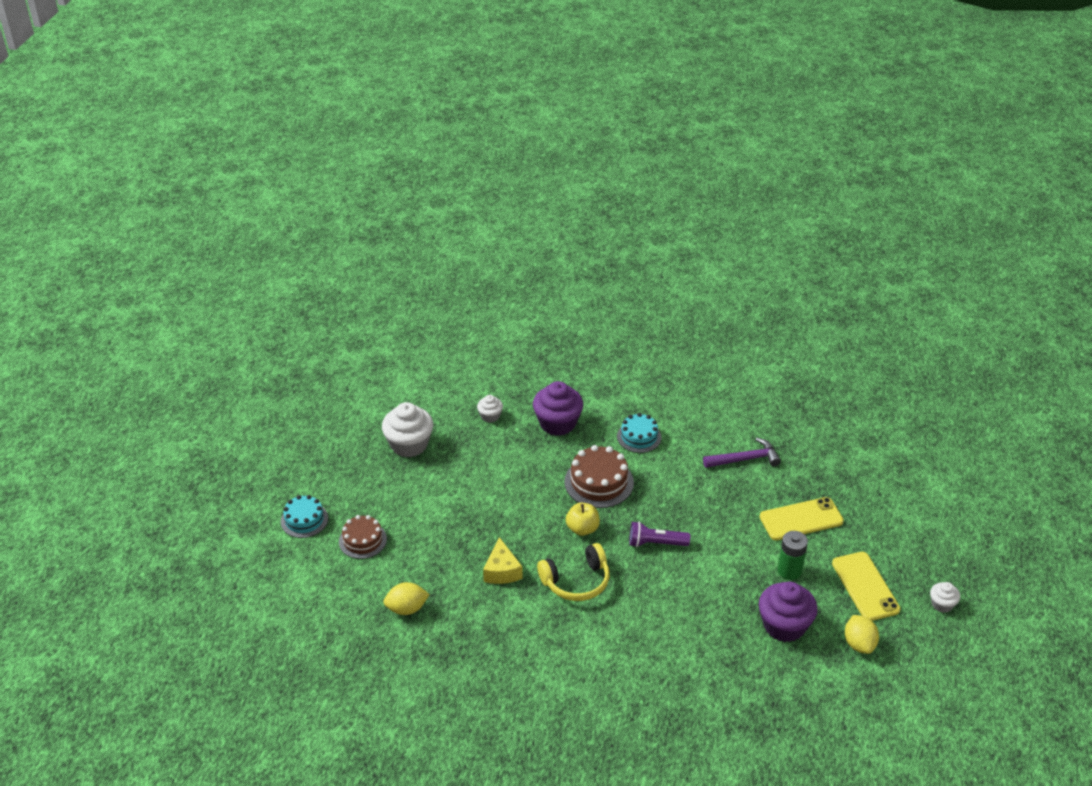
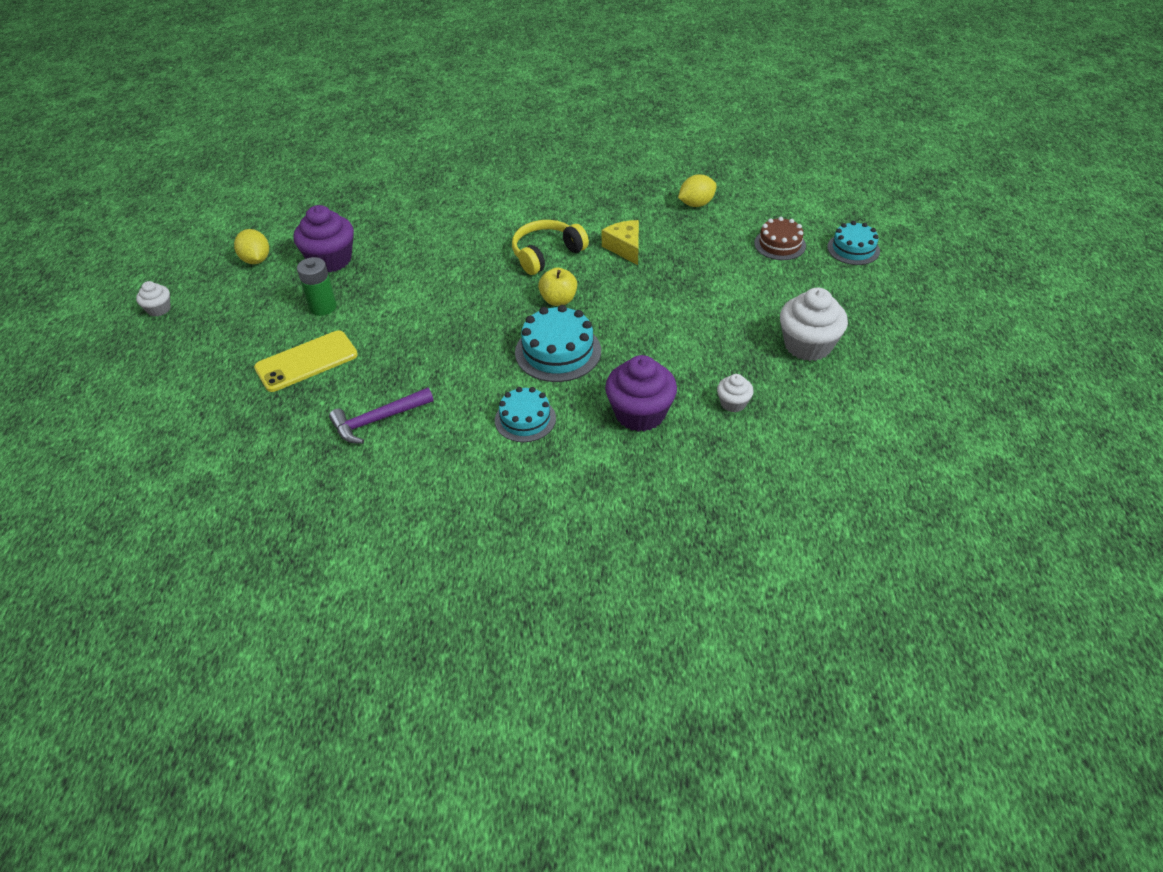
camera: 165 degrees right, 5 degrees up
brown cake [564,445,634,508] -> turquoise cake [515,305,601,382]
purple flashlight [629,521,690,547] -> none
yellow phone [832,552,901,621] -> none

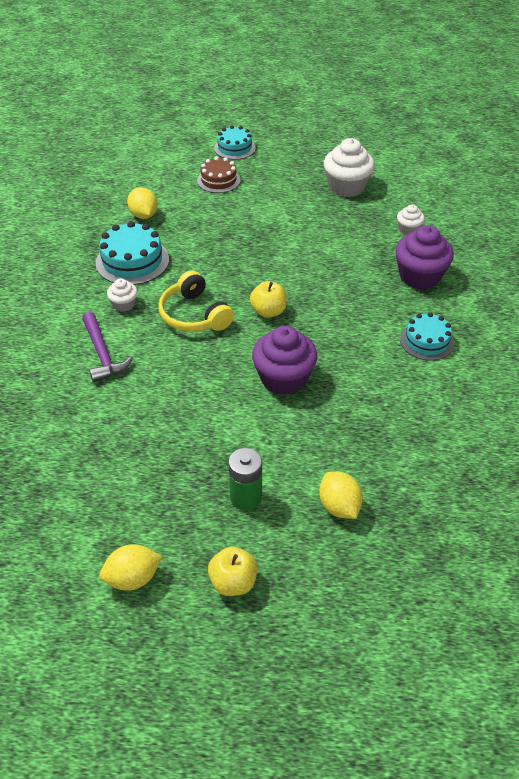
camera: 85 degrees left, 0 degrees up
white cupcake [136,281,171,316] -> white cupcake moved to [107,278,138,312]
yellow phone [254,330,358,392] -> yellow lemon [319,471,363,519]
purple cupcake [293,205,354,272] -> purple cupcake moved to [252,326,317,395]
purple hammer [329,387,434,444] -> purple hammer moved to [82,312,133,382]
turquoise cake [515,305,601,382] -> turquoise cake moved to [96,221,169,285]
yellow cheese [602,220,639,265] -> none
none -> yellow apple [208,547,258,596]

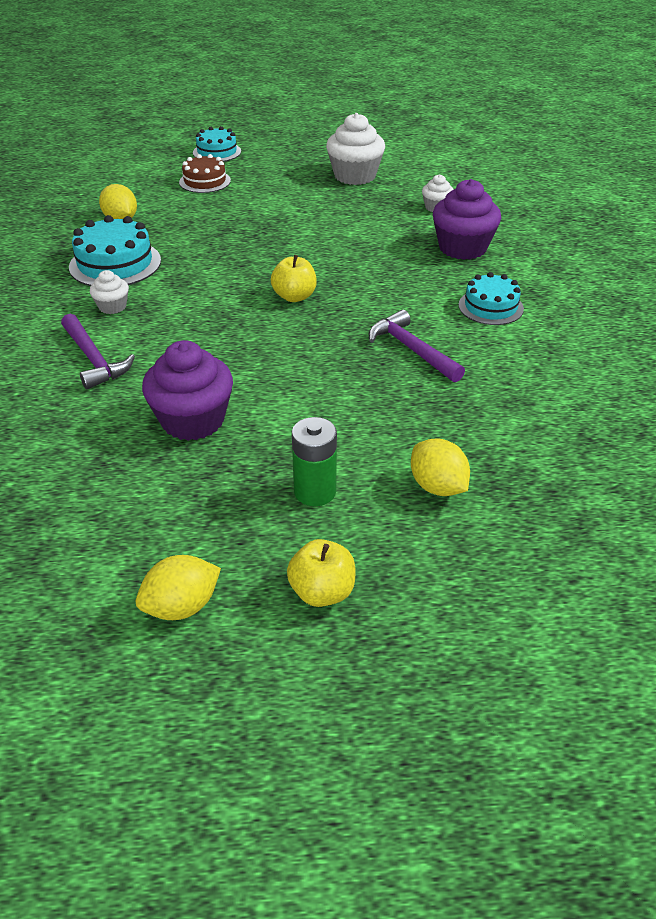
camera: 10 degrees left, 5 degrees down
yellow headphones [158,271,234,332] -> none
purple cupcake [252,326,317,395] -> purple cupcake moved to [142,340,233,441]
none -> purple hammer [369,310,465,382]

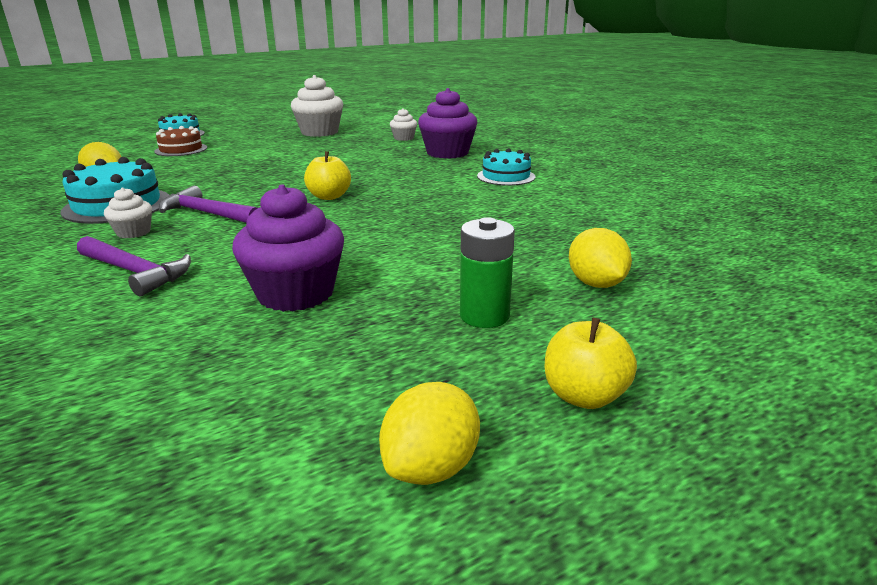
camera: 25 degrees left, 15 degrees down
purple hammer [369,310,465,382] -> purple hammer moved to [159,186,258,223]
yellow lemon [411,438,470,496] -> yellow lemon turned 45 degrees clockwise [569,228,632,288]

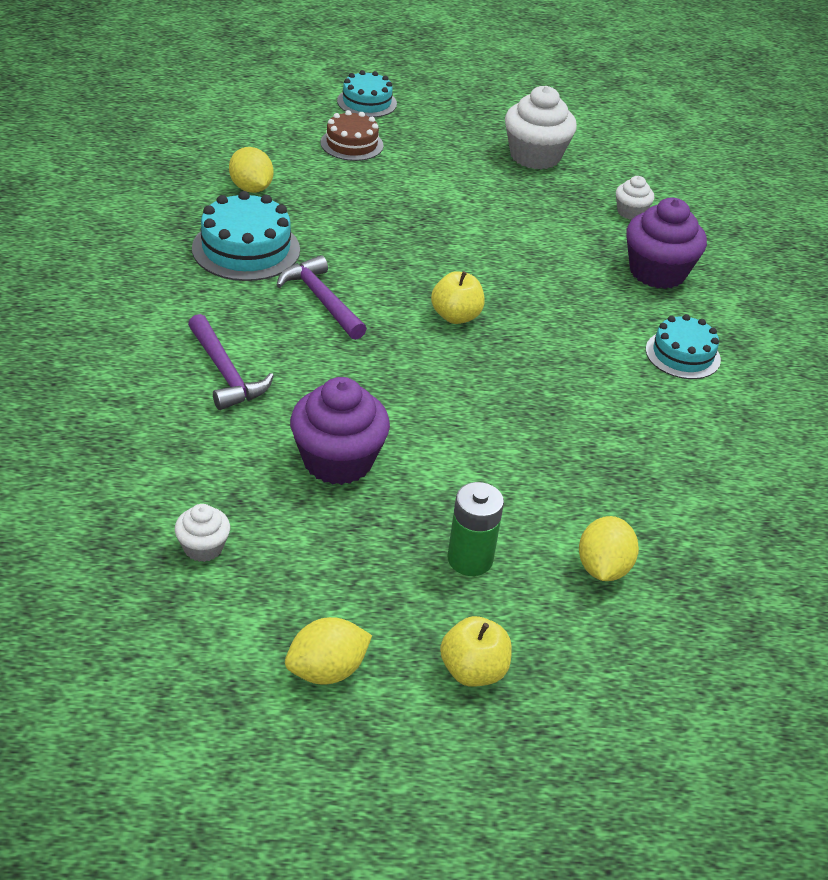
camera: 25 degrees right, 15 degrees up
white cupcake [104,188,152,238] -> white cupcake moved to [175,504,230,562]

